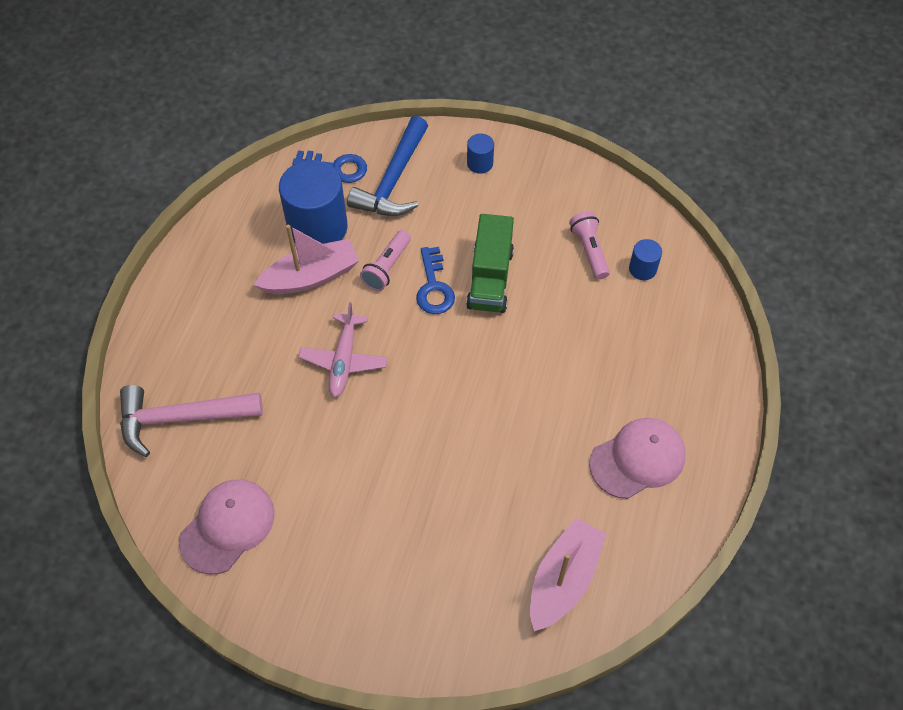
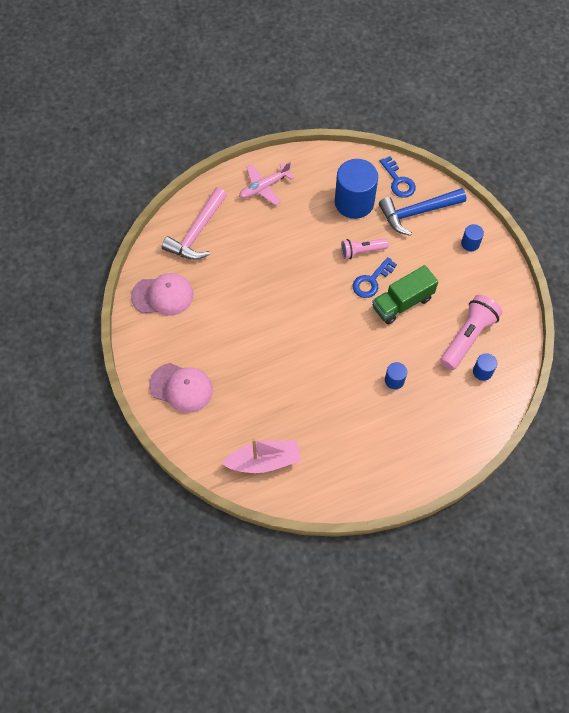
camera: 50 degrees right, 5 degrees up
pink hammer [120,385,263,457] -> pink hammer turned 105 degrees counterclockwise [162,187,227,260]
pink boat [254,225,359,294] -> none
pink plane [298,302,388,398] -> pink plane moved to [239,162,294,205]
pink flashlight [569,211,610,280] -> pink flashlight [440,295,503,370], size x1.63
pink cap [589,418,686,499] -> pink cap moved to [149,363,213,413]
none -> blue cylinder [385,362,407,389]

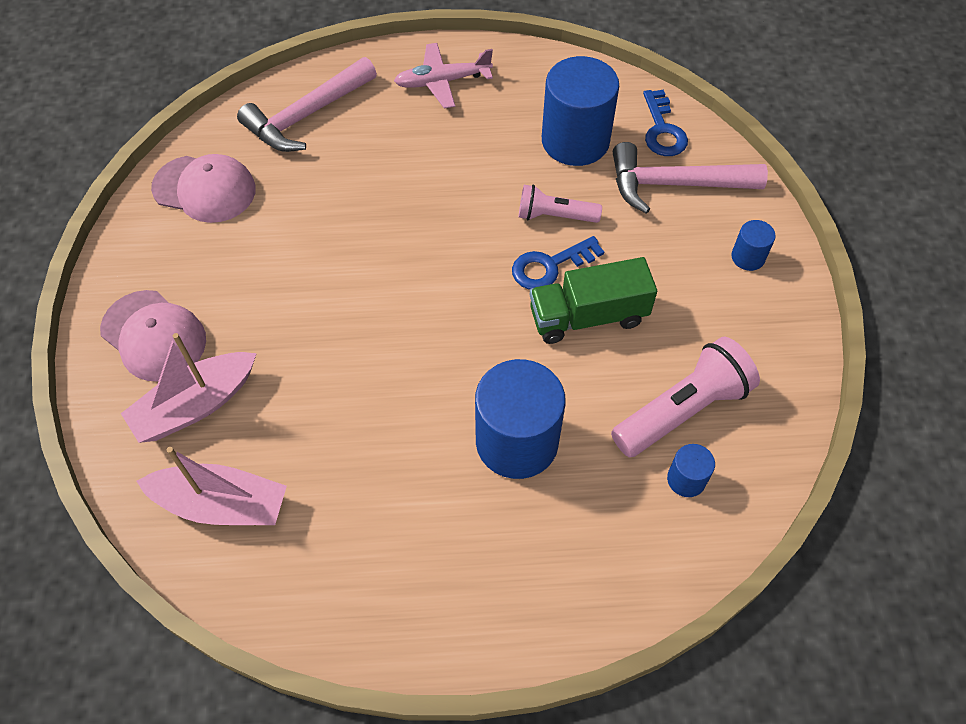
camera: 20 degrees right, 5 degrees down
blue hammer [379,188,466,236] -> pink hammer [613,142,768,214]
blue cylinder [385,362,407,389] -> blue cylinder [475,359,566,479], size x2.18
none -> pink boat [121,333,257,443]

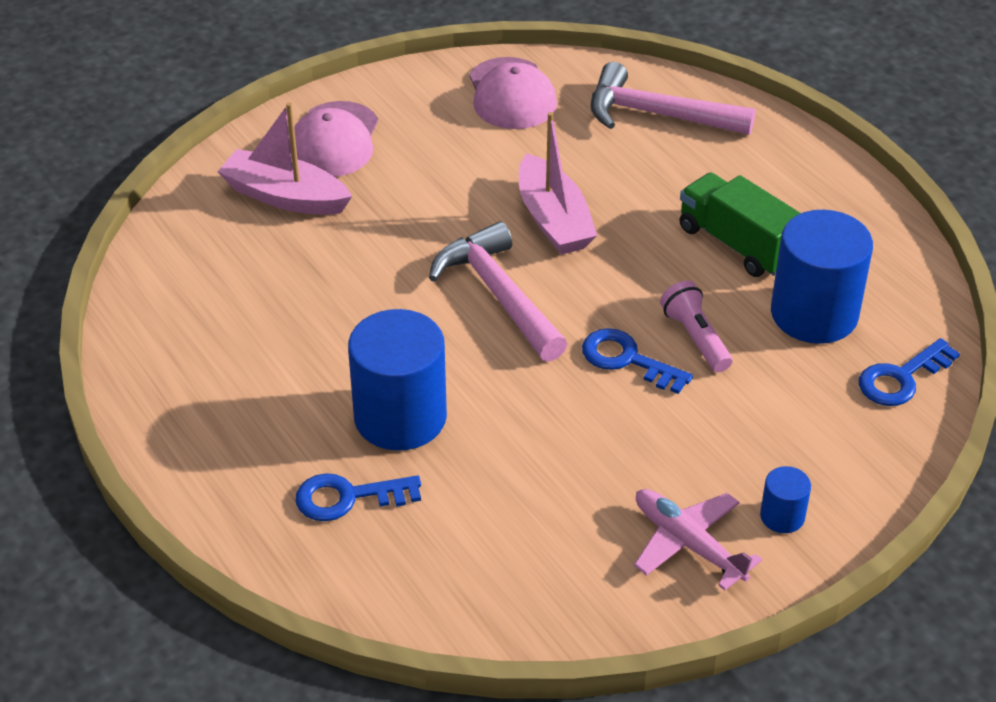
camera: 60 degrees right, 15 degrees down
pink boat [137,447,287,525] -> pink boat moved to [519,112,598,255]
pink plane [394,43,493,109] -> pink plane moved to [634,489,762,590]
green truck [530,257,657,344] -> green truck moved to [679,172,801,277]
pink flashlight [611,337,760,457] -> none
pink hammer [613,142,768,214] -> pink hammer moved to [429,221,567,362]
blue cylinder [667,444,715,497] -> none
none -> blue key [295,473,421,521]

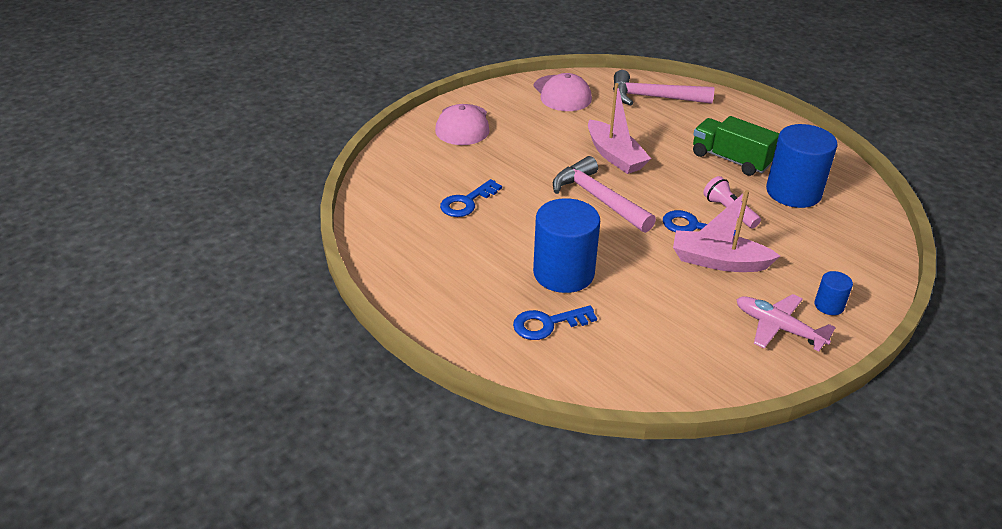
camera: 10 degrees left, 5 degrees down
pink boat [217,102,352,215] -> pink boat moved to [673,190,780,272]
blue key [859,338,960,406] -> blue key moved to [440,179,502,217]

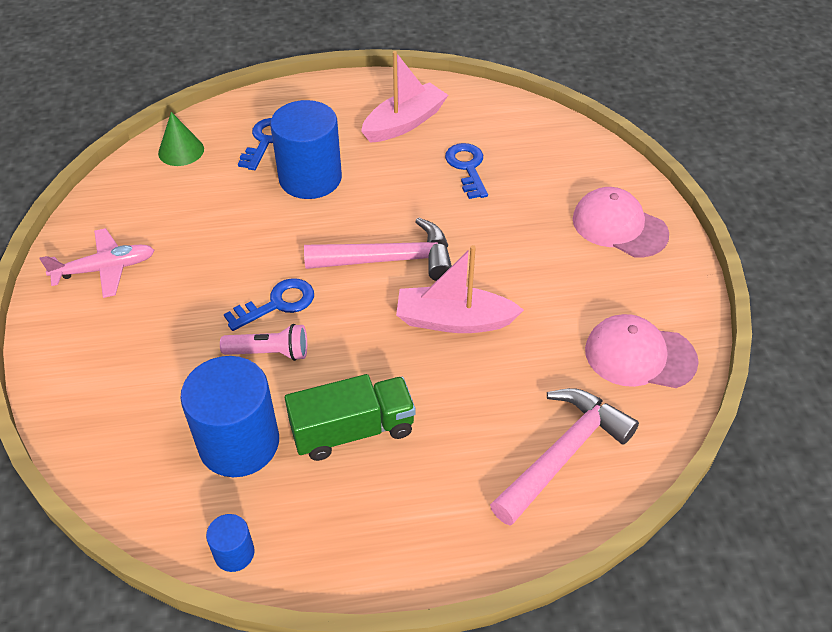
camera: 125 degrees right, 10 degrees up
pink boat [673,190,780,272] -> pink boat moved to [361,51,448,143]
blue cylinder [814,271,853,315] -> blue cylinder moved to [206,514,255,572]
none -> green cone [158,112,204,166]

